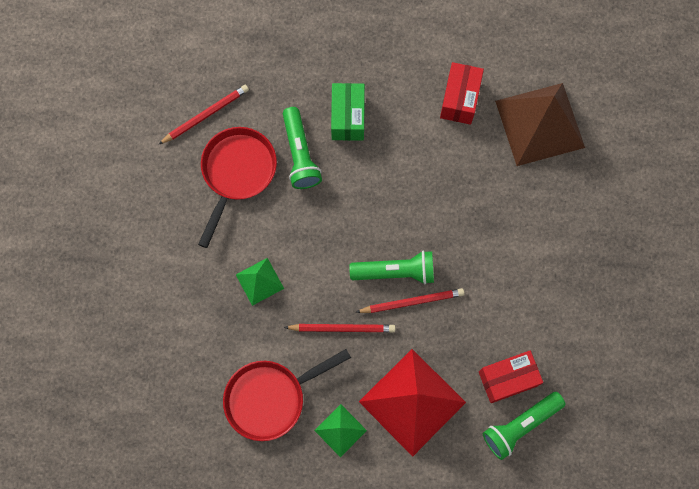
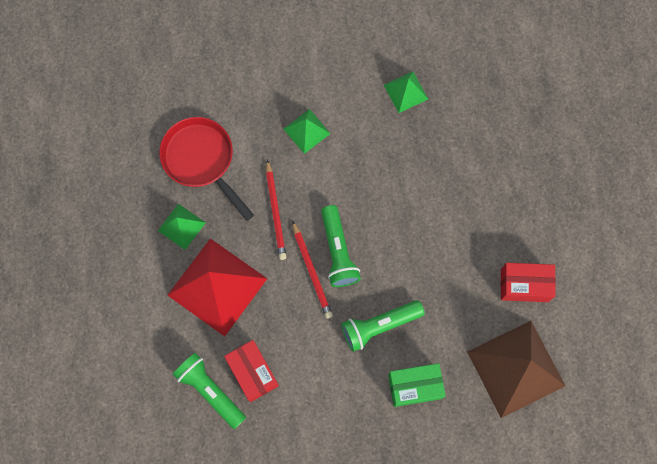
camera: 80 degrees right, 0 degrees up
red pencil [159,85,249,144] -> none
red pan [198,127,277,248] -> green pyramid [384,71,428,113]
green flashlight [283,107,322,189] -> green flashlight moved to [341,300,425,352]
green box [331,83,365,141] -> green box moved to [388,363,445,407]

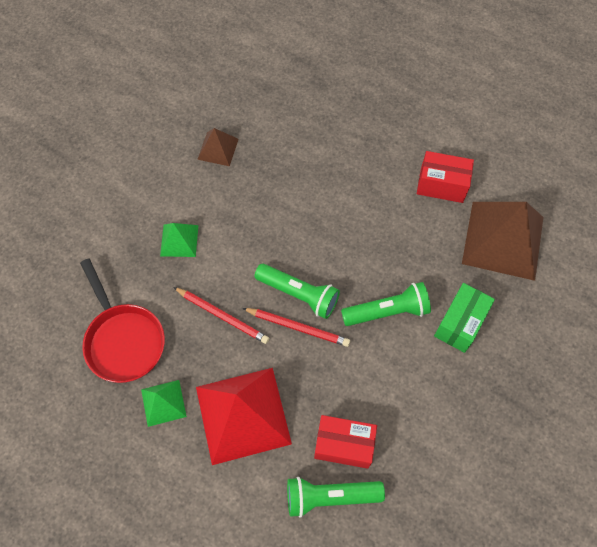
camera: 50 degrees left, 10 degrees down
red pan [159,117,254,221] -> red pan turned 120 degrees counterclockwise [80,258,165,383]
green flashlight [341,300,425,352] -> green flashlight turned 120 degrees counterclockwise [341,282,431,326]
green pyramid [384,71,428,113] -> brown pyramid [197,128,239,166]
red box [500,263,556,302] -> red box turned 60 degrees clockwise [417,151,474,203]

